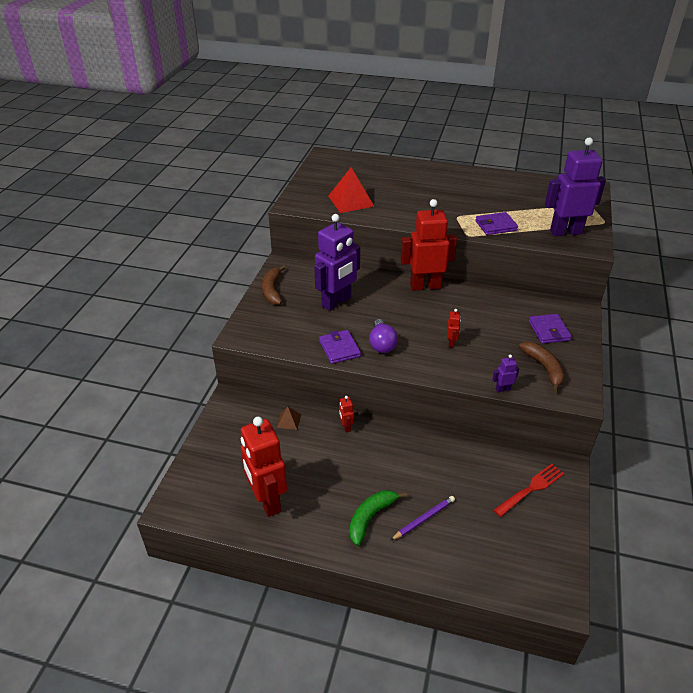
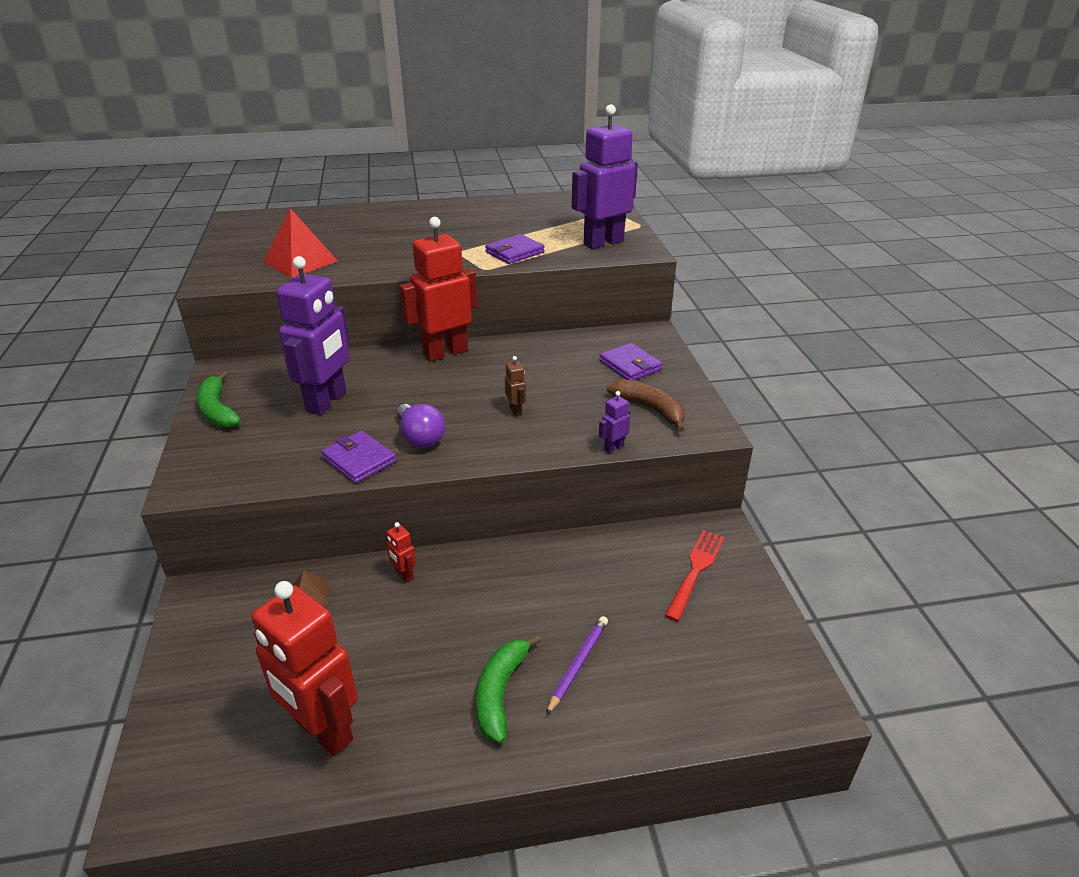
camera: 25 degrees left, 5 degrees down
brown banana [262,265,286,305] -> green banana [196,371,241,428]
red robot [447,309,461,348] -> brown robot [505,356,526,417]

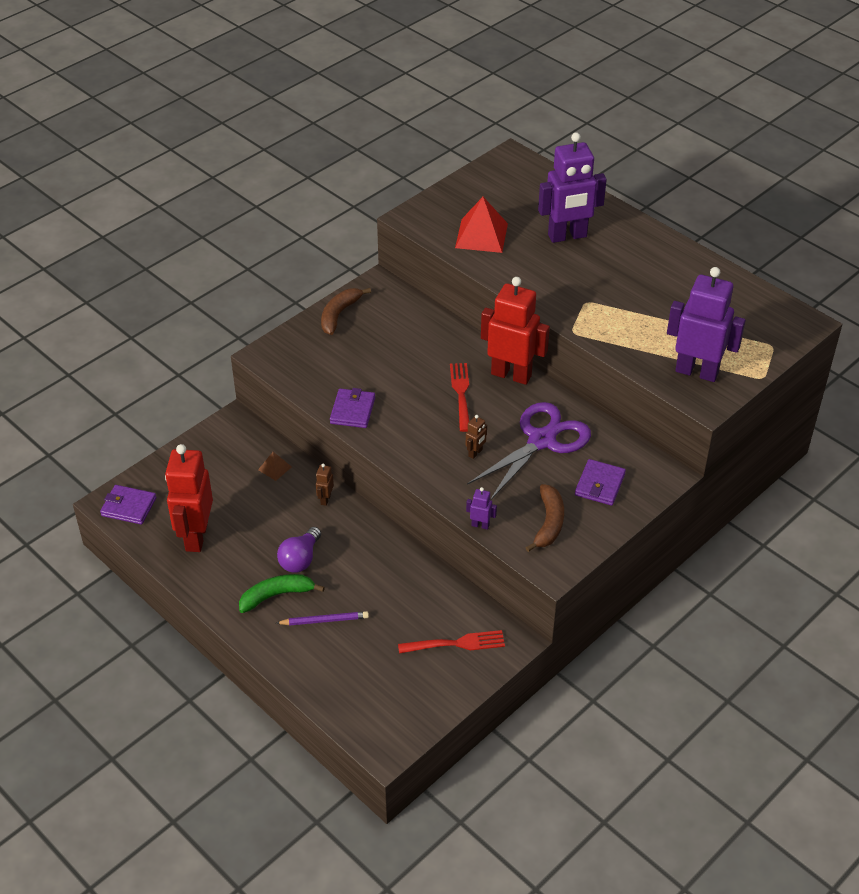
camera: 55 degrees right, 10 degrees up
green banana [196,371,241,428] -> brown banana [321,288,371,335]
purple robot [276,256,350,415] -> purple robot moved to [538,133,607,243]
red robot [386,522,416,582] -> brown robot [316,464,334,506]
purple light bulb [397,404,445,448] -> purple light bulb moved to [277,527,321,573]
purple wallet [485,234,545,264] -> purple wallet moved to [100,485,156,525]
none -> red fork [450,363,469,432]
none -> purple scissors [467,402,591,500]

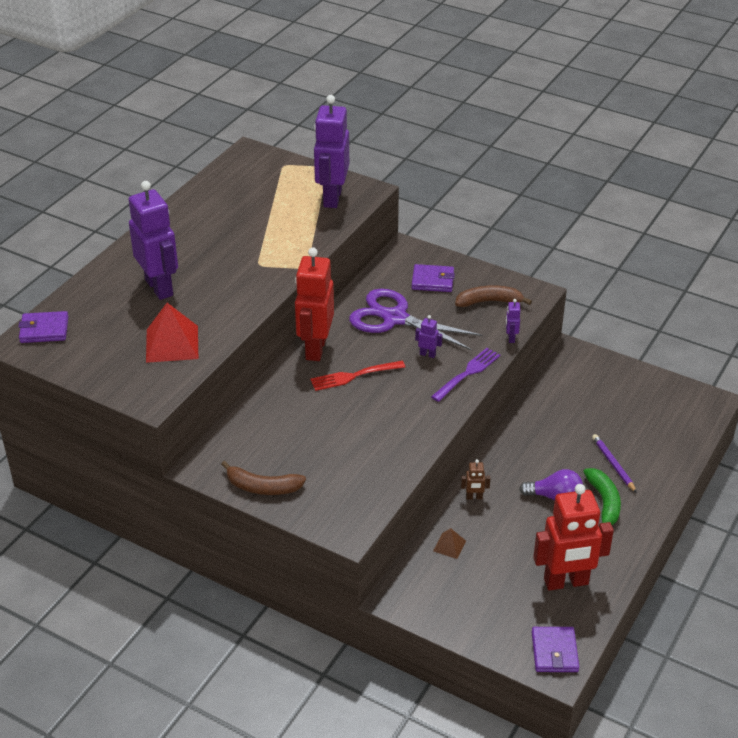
camera: 105 degrees left, 5 degrees down
green banana [239,574,325,613] -> green banana turned 150 degrees counterclockwise [583,468,621,525]
purple wallet [330,388,375,428] -> purple wallet moved to [18,311,69,343]
red fork [398,630,505,654] -> none
brown robot [466,415,487,459] -> purple robot [415,315,443,358]
none -> purple fork [431,348,500,402]

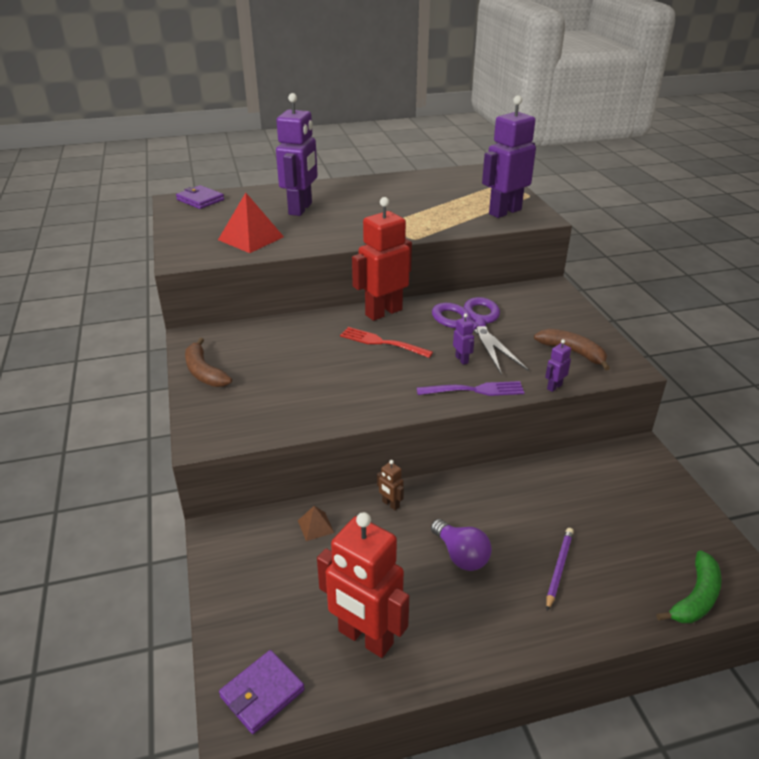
camera: 45 degrees right, 5 degrees down
purple wallet [412,264,455,292] -> none
green banana [583,468,621,525] -> green banana moved to [656,551,722,623]

